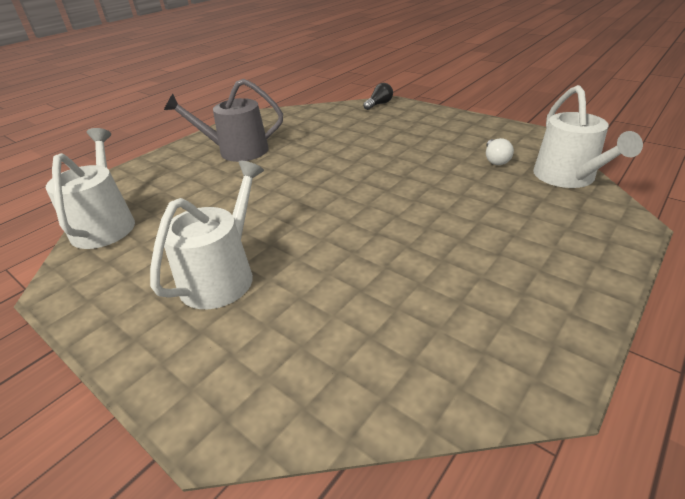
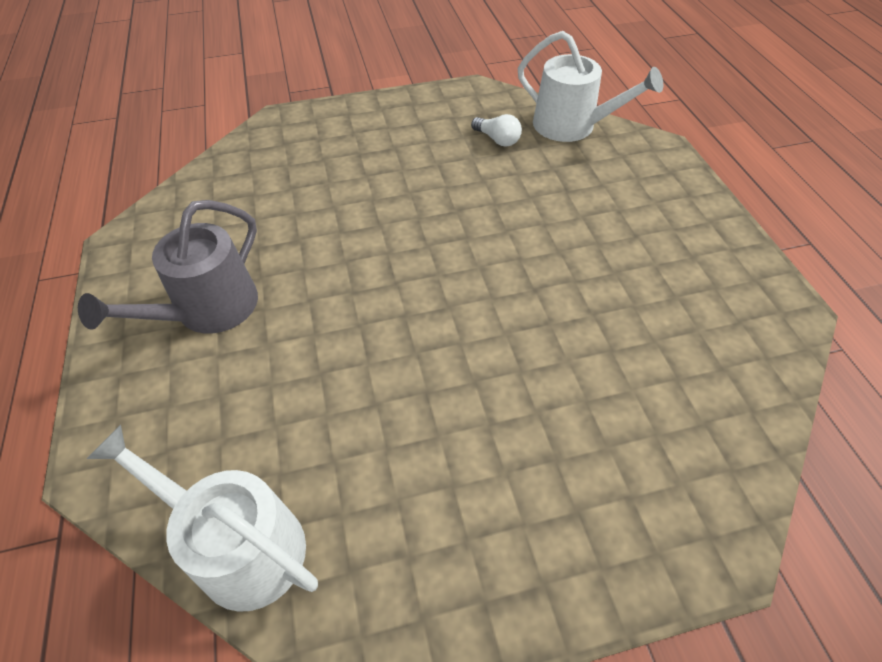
camera: 55 degrees left, 15 degrees up
white watering can [150,161,264,309] -> none
black light bulb [363,83,393,110] -> none

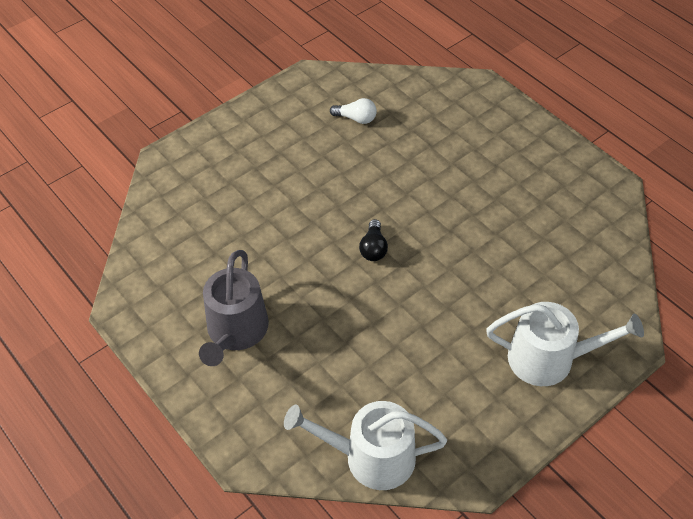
camera: 25 degrees left, 0 degrees up
white watering can [518,31,663,142] -> white watering can moved to [486,302,644,386]
none -> black light bulb [359,219,388,261]

